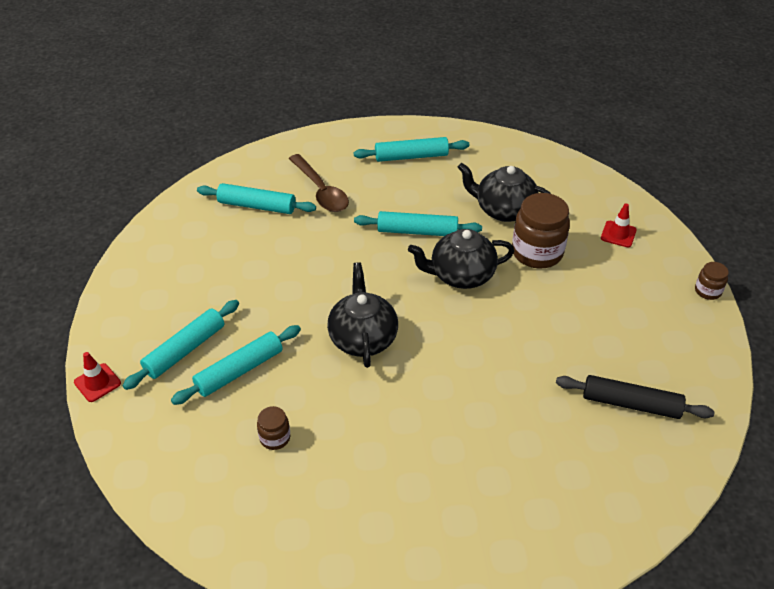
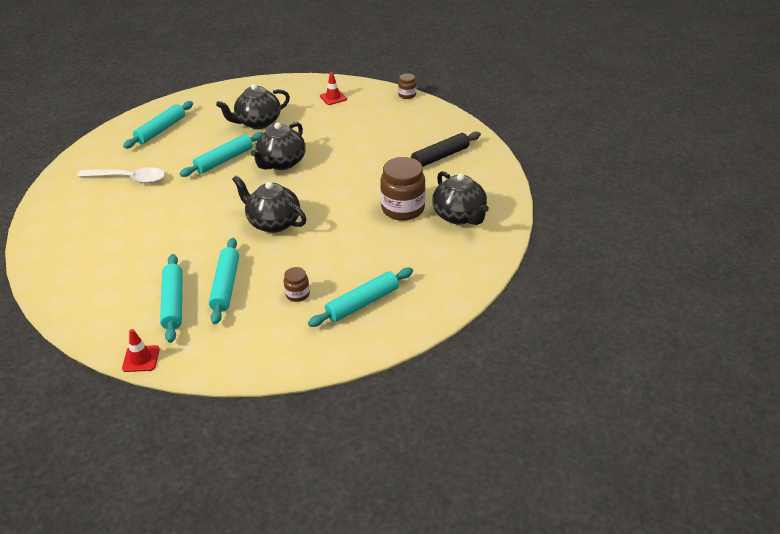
camera: 50 degrees left, 5 degrees down
turquoise rolling pin [197,183,316,214] -> turquoise rolling pin moved to [308,268,413,327]
brown spoon [289,154,349,212] -> white spoon [77,167,165,184]
brown jar [512,193,570,269] -> brown jar moved to [380,157,426,221]
none -> black teapot [432,171,489,225]

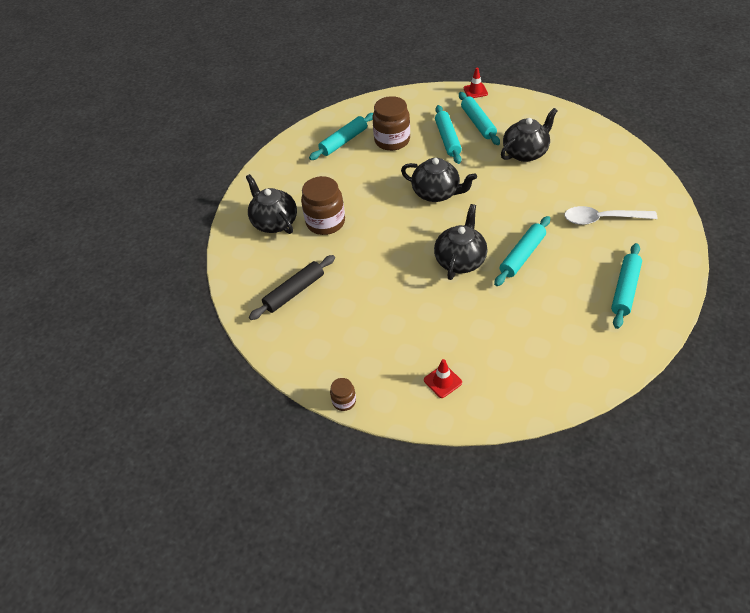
camera: 175 degrees right, 10 degrees up
black teapot [216,84,290,129] -> black teapot moved to [501,108,558,162]
brown jar [284,267,310,302] -> brown jar [373,96,410,151], size x2.03

